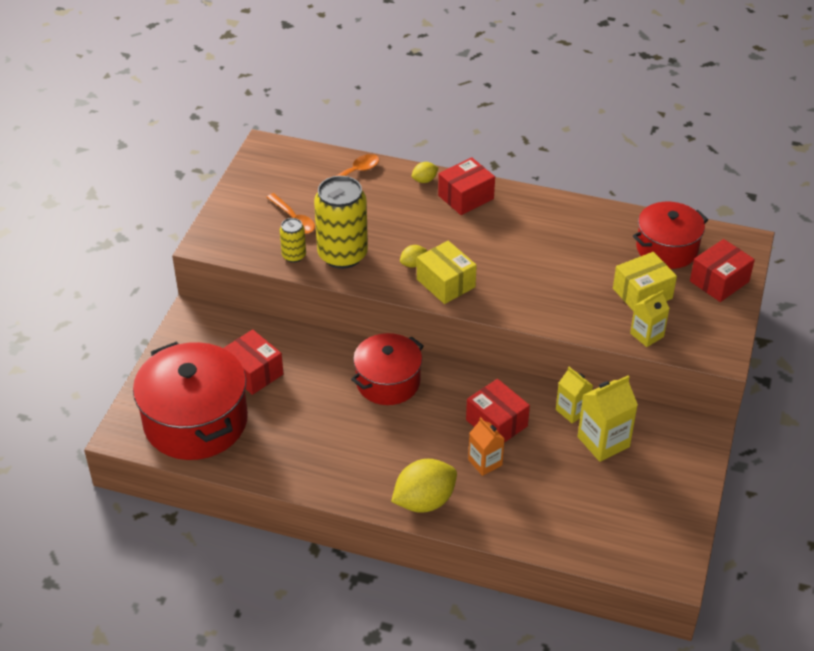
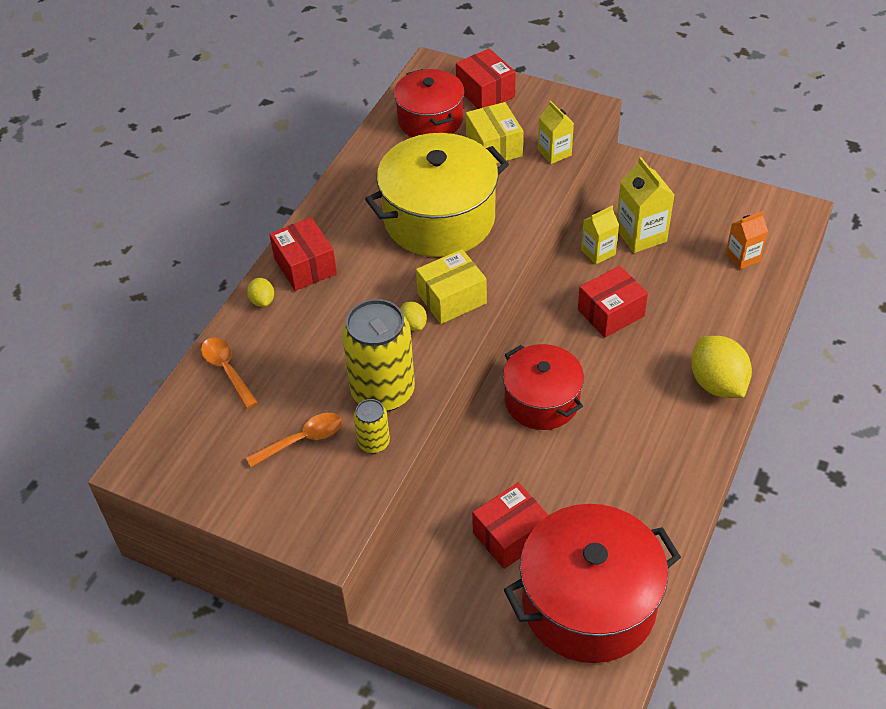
camera: 80 degrees left, 5 degrees up
orange carton [468,417,504,476] -> orange carton moved to [726,211,768,270]
none -> yellow pot [365,133,509,257]

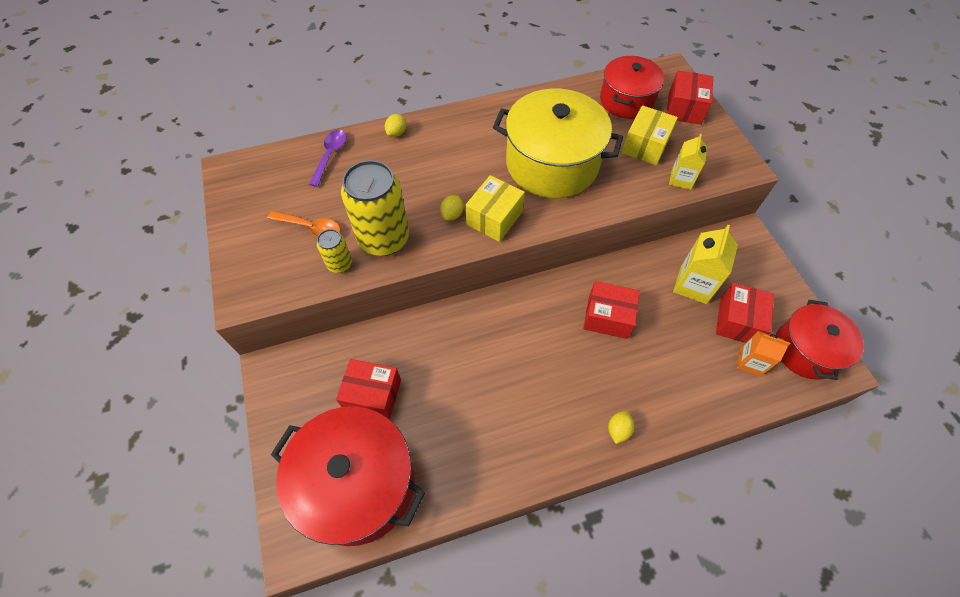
camera: 45 degrees right, 10 degrees up
orange spoon [201,338,258,409] -> purple spoon [309,130,346,187]
red box [269,217,337,291] -> red box moved to [716,283,774,343]
yellow box [416,249,487,324] -> yellow box turned 75 degrees counterclockwise [465,175,525,242]
red pot [503,344,584,430] -> red pot moved to [776,300,864,380]
yellow carton [581,206,619,265] -> none
yellow lemon [691,336,752,398] -> yellow lemon [608,411,634,444], size x0.48

